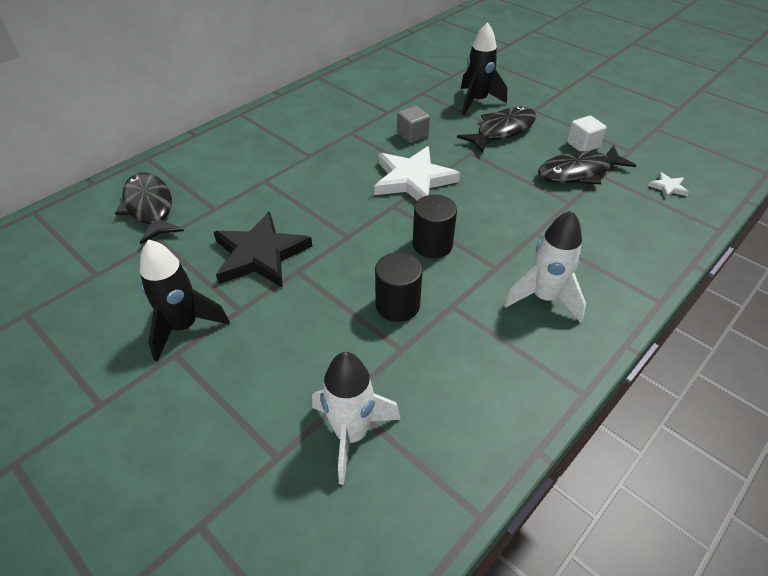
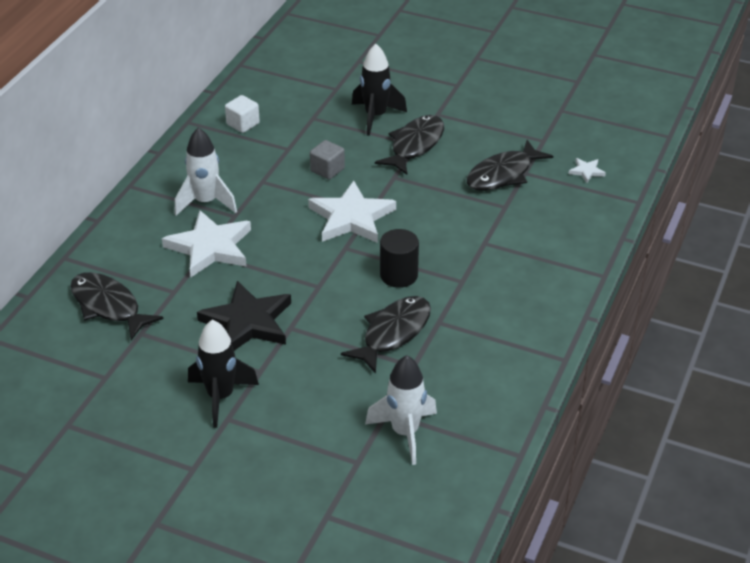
camera: 20 degrees left, 5 degrees down
black cylinder [375,252,423,322] -> black fish [341,296,431,374]
white rocket [504,210,586,323] -> white rocket moved to [174,127,237,216]
white cube [567,115,606,151] -> white cube moved to [225,95,260,133]
none -> white star [162,210,251,277]

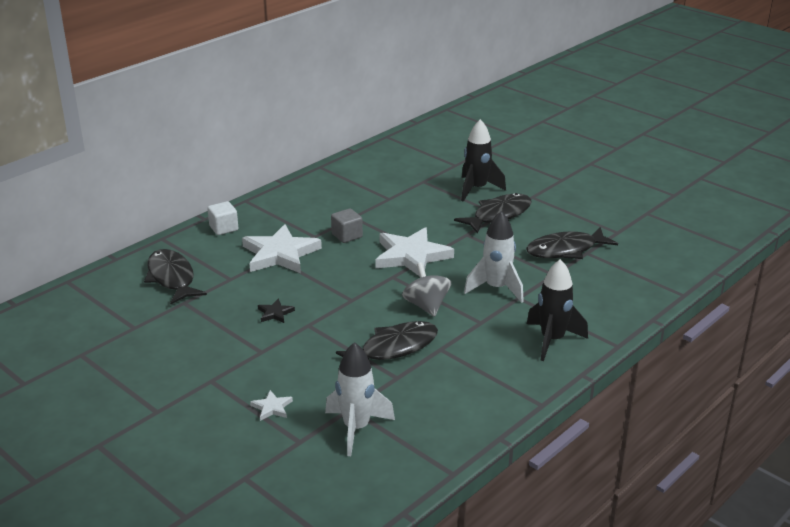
camera: 20 degrees right, 10 degrees down
white rocket [174,127,237,216] -> white rocket moved to [464,211,524,303]
black rocket [188,320,259,428] -> black rocket moved to [527,259,588,361]
black star [197,281,291,351] -> black star [258,298,295,323], size x0.43
white cube [225,95,260,133] -> white cube moved to [207,201,238,235]
grey cube [310,140,345,180] -> grey cube moved to [331,208,363,243]
black cylinder [380,229,419,288] -> grey spinning top [402,262,451,317]
white star [569,158,606,183] -> white star moved to [250,390,293,421]

